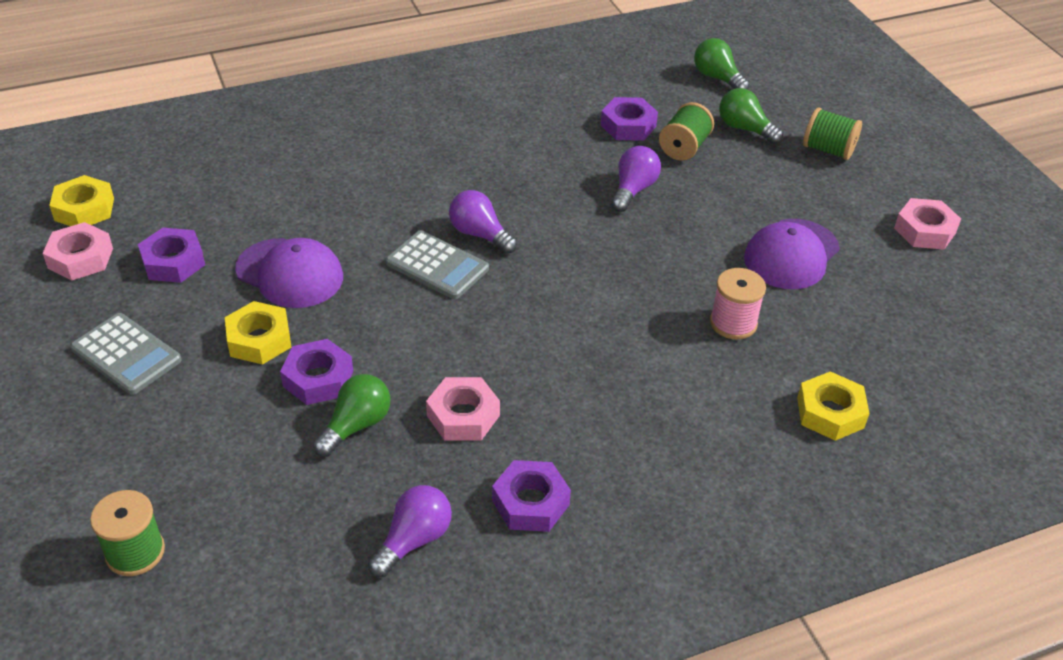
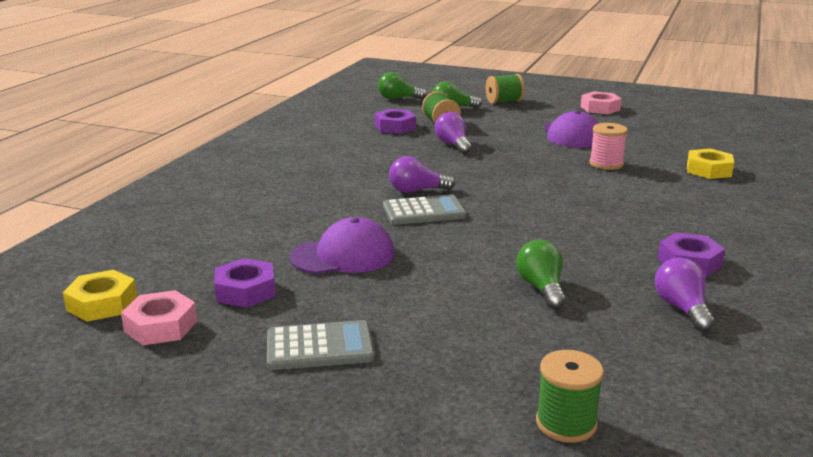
camera: 45 degrees left, 20 degrees down
yellow nut [225,301,291,364] -> none
purple nut [280,339,353,405] -> none
pink nut [426,377,500,441] -> none

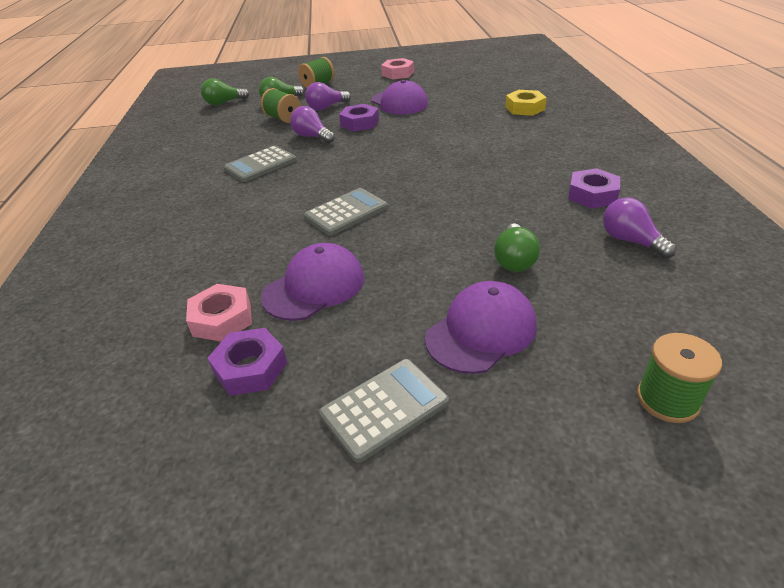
camera: 25 degrees left, 15 degrees up
yellow nut [63,270,137,322] -> none
pink nut [121,290,197,345] -> pink nut moved to [186,284,252,342]
purple nut [375,109,416,134] -> purple nut moved to [339,104,379,131]
purple light bulb [389,156,455,193] -> purple light bulb moved to [305,82,351,110]
green light bulb [516,239,566,309] -> green light bulb turned 135 degrees counterclockwise [494,223,540,272]
pink spool [589,123,628,170] -> none
none -> grey calculator [224,145,297,182]
none -> purple cap [425,281,537,374]

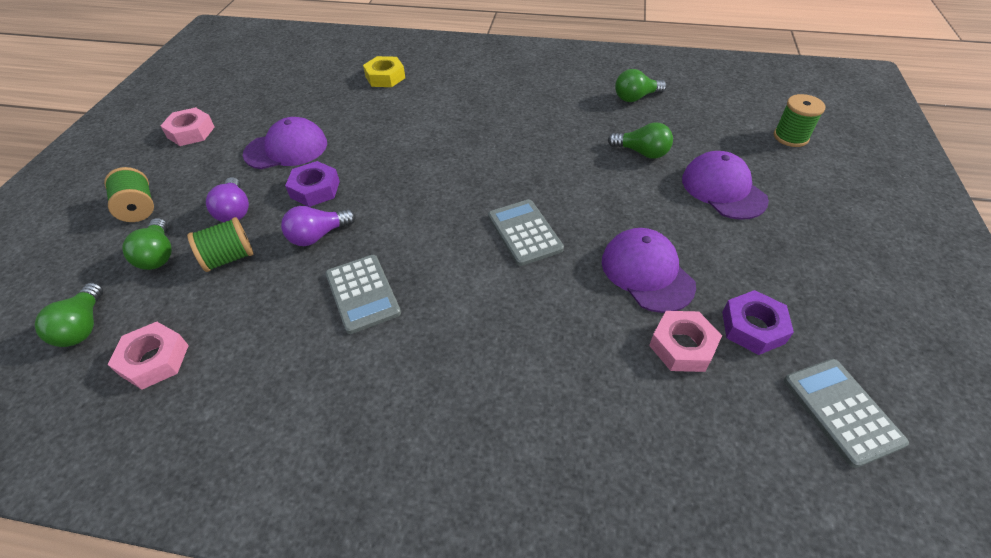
camera: 75 degrees left, 10 degrees up
grey calculator [319,359,449,463] -> grey calculator moved to [784,359,909,468]
purple nut [568,168,620,209] -> none
purple light bulb [603,198,676,259] -> green light bulb [615,69,666,102]
none -> pink nut [108,322,189,390]

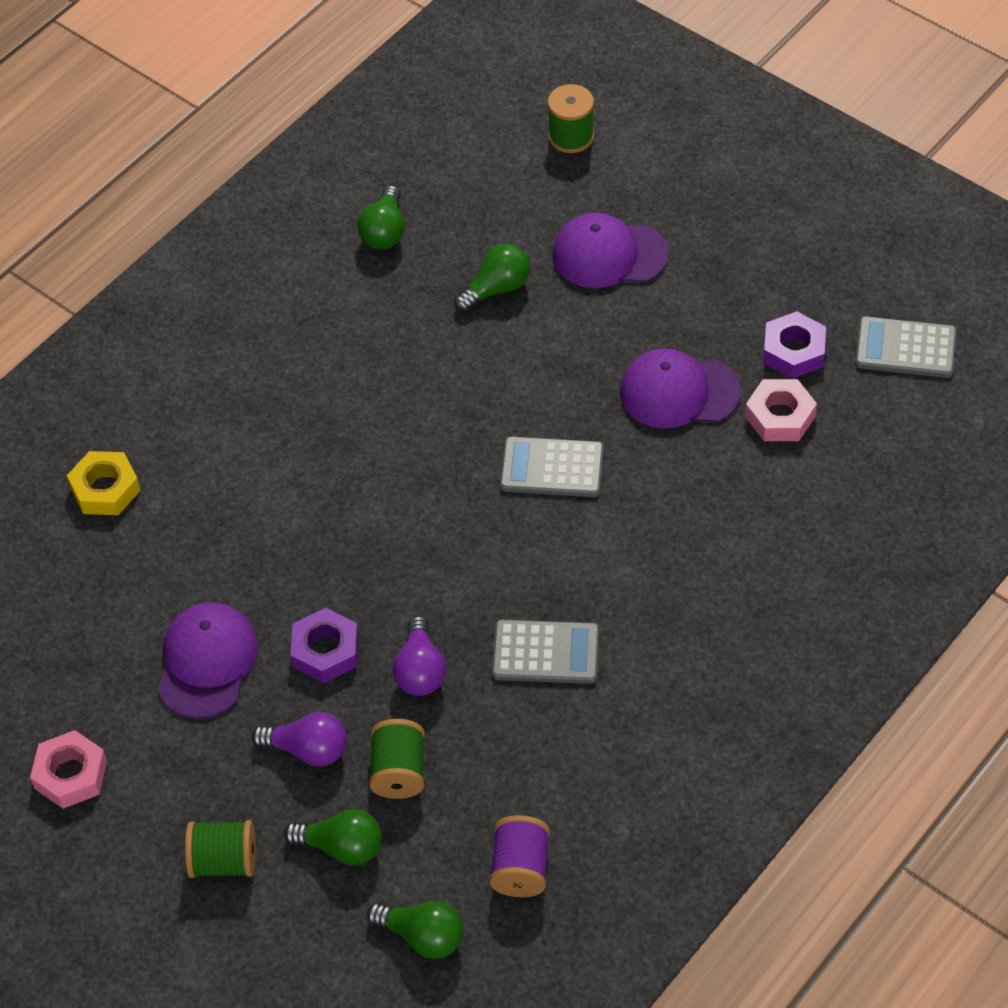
camera: 60 degrees left, 5 degrees up
pink nut [108,322,189,390] -> purple spool [489,815,550,897]

